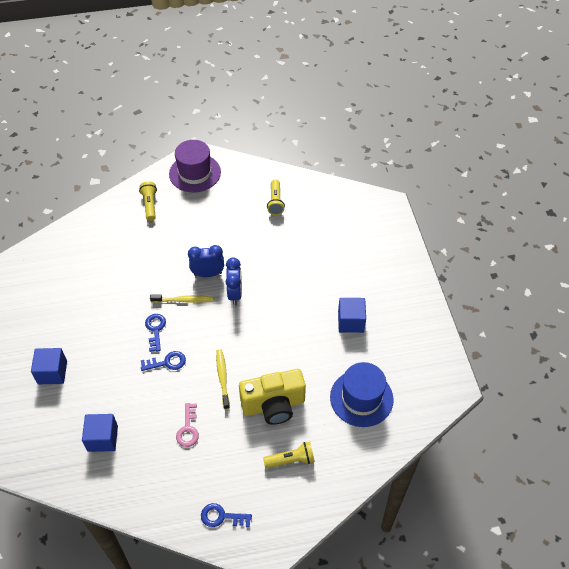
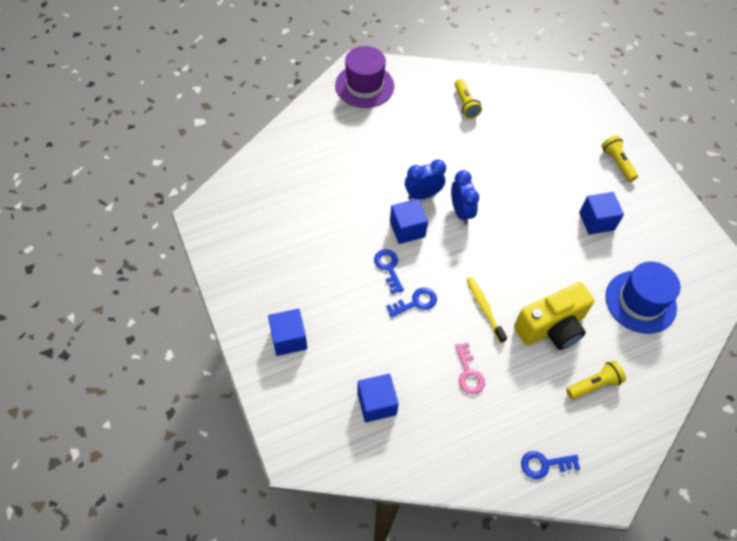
camera: 15 degrees left, 5 degrees up
yellow flashlight [139,181,157,221] -> yellow flashlight moved to [601,135,638,182]
yellow toothbrush [150,294,213,303] -> blue cube [390,199,428,244]

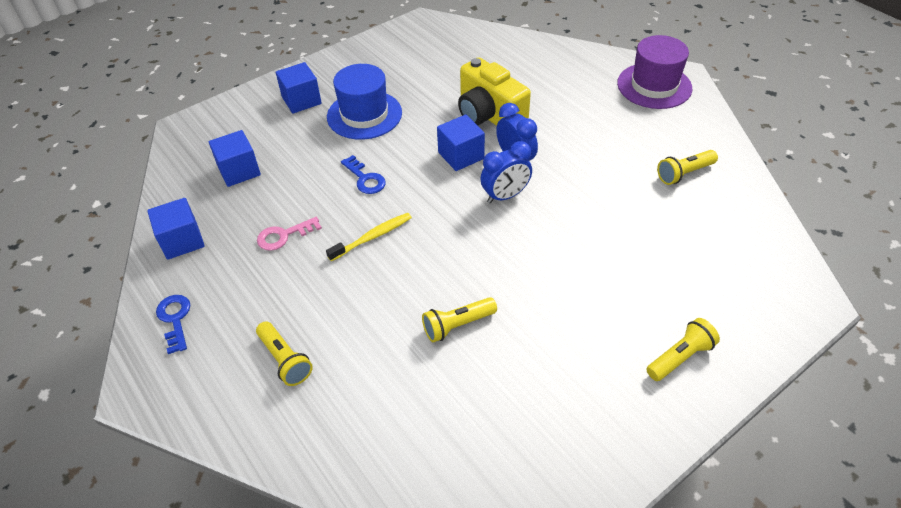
camera: 80 degrees right, 10 degrees down
blue key [374,249,404,294] -> none
yellow camera [514,282,594,350] -> yellow camera moved to [458,57,531,126]
blue cube [579,192,624,235] -> blue cube moved to [147,198,205,260]
blue hat [606,261,680,334] -> blue hat moved to [327,64,402,140]
none -> yellow flashlight [422,297,497,342]

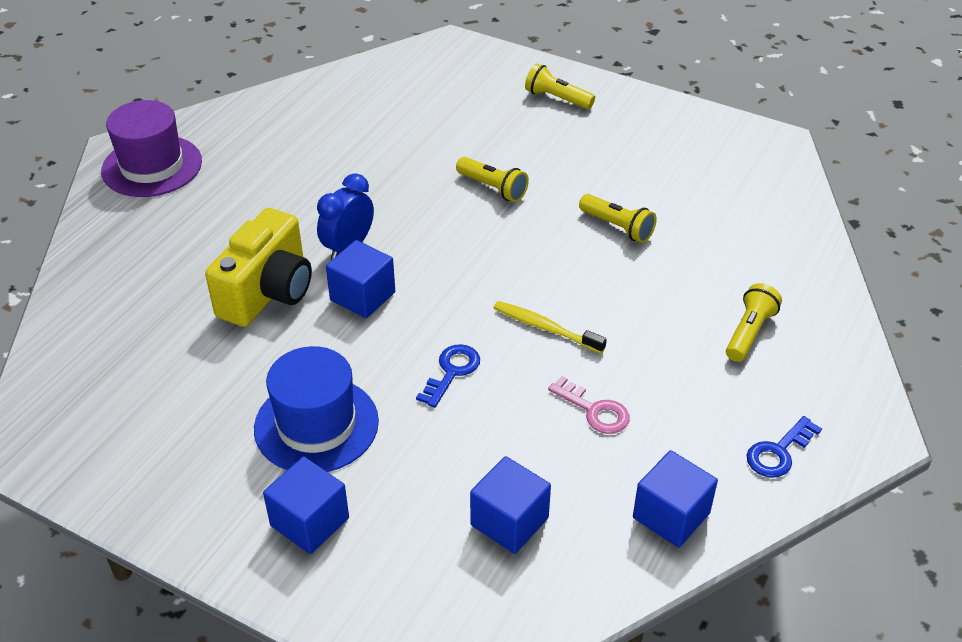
camera: 115 degrees left, 5 degrees down
blue clock [481,141,532,203] -> none
yellow flashlight [657,150,718,185] -> yellow flashlight moved to [456,157,529,202]

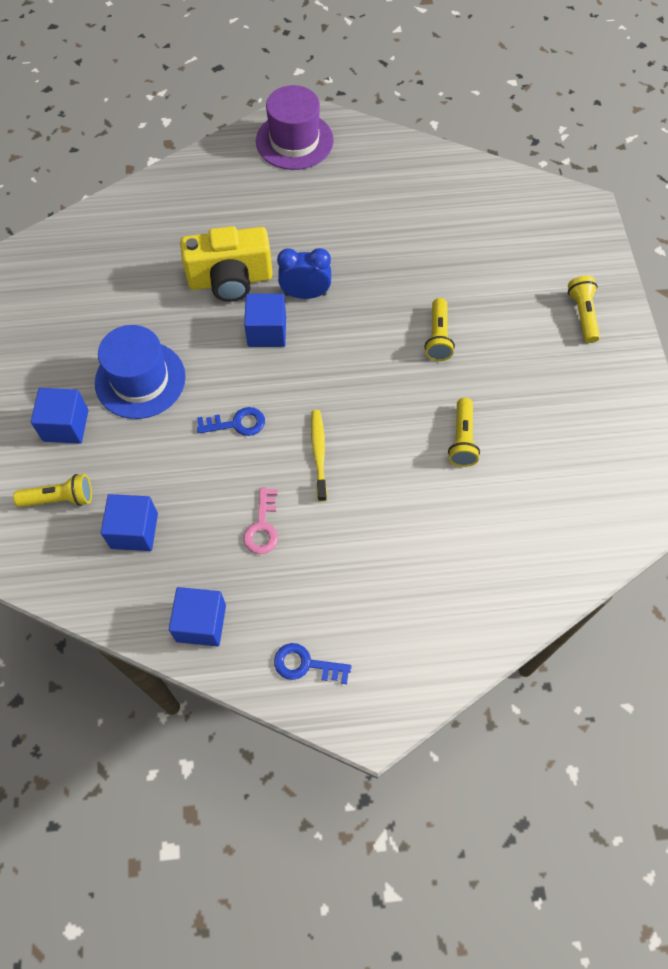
camera: 55 degrees right, 20 degrees up
yellow flashlight [726,283,782,362] -> yellow flashlight moved to [13,474,92,507]

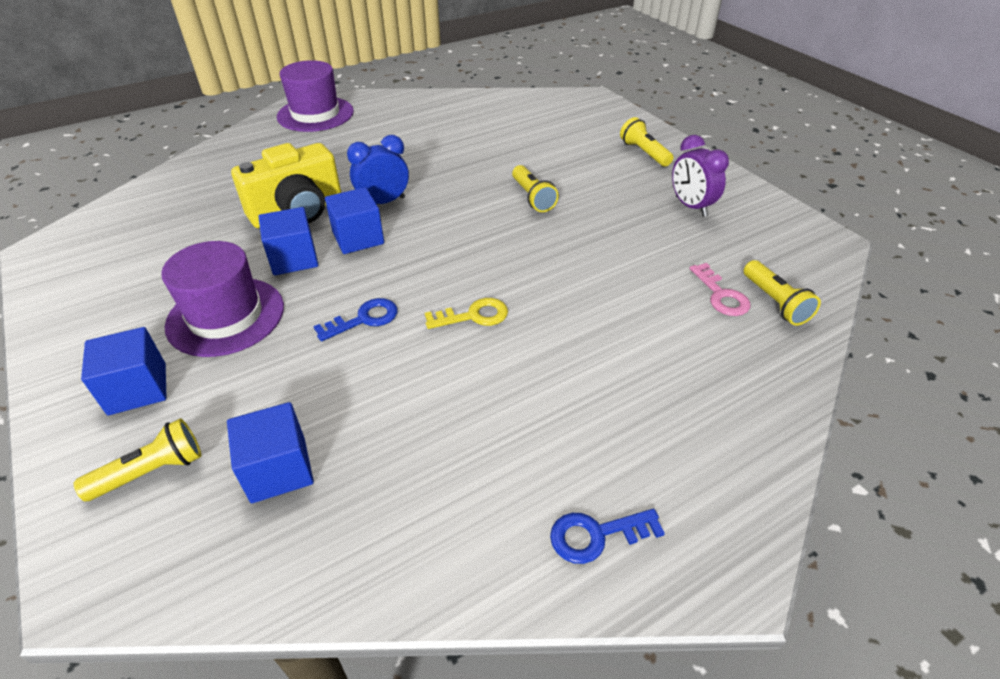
camera: 25 degrees left, 20 degrees down
blue hat [95,325,186,419] -> purple hat [161,241,284,357]
blue cube [169,587,226,646] -> blue cube moved to [258,207,318,275]
pink key [243,487,278,554] -> pink key moved to [689,263,750,316]
yellow toothbrush [311,410,327,502] -> yellow key [425,298,508,329]
yellow flashlight [448,398,480,467] -> yellow flashlight moved to [744,260,821,326]
none -> purple clock [672,135,729,217]

